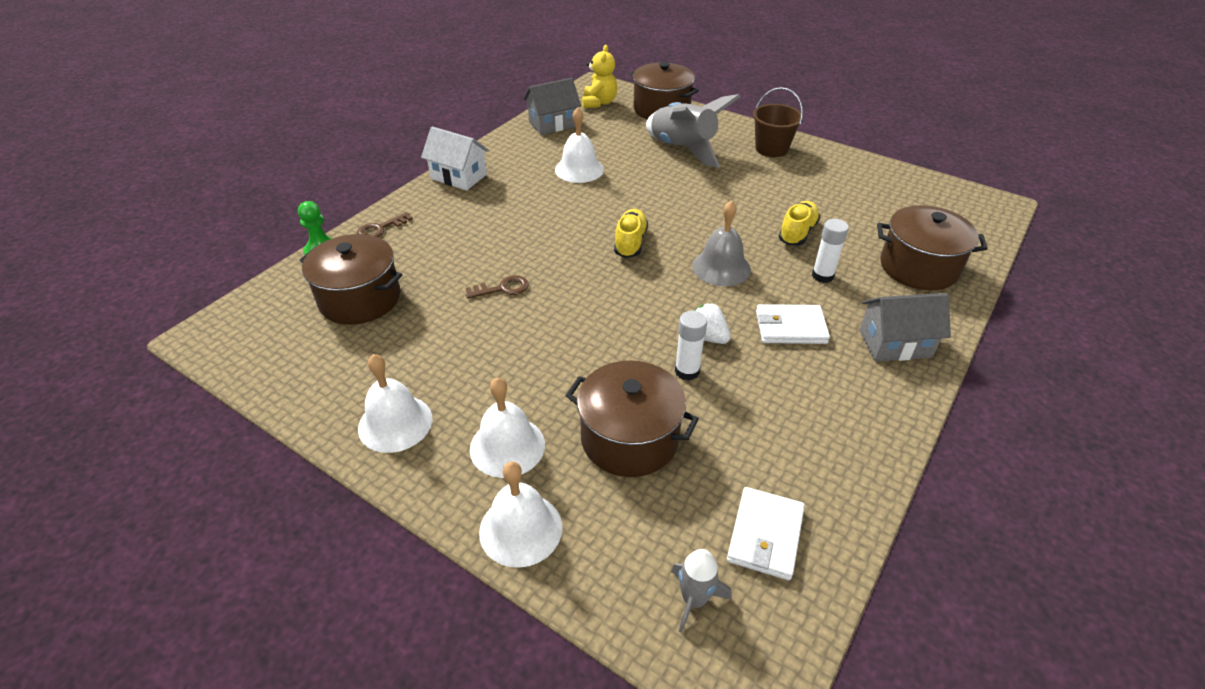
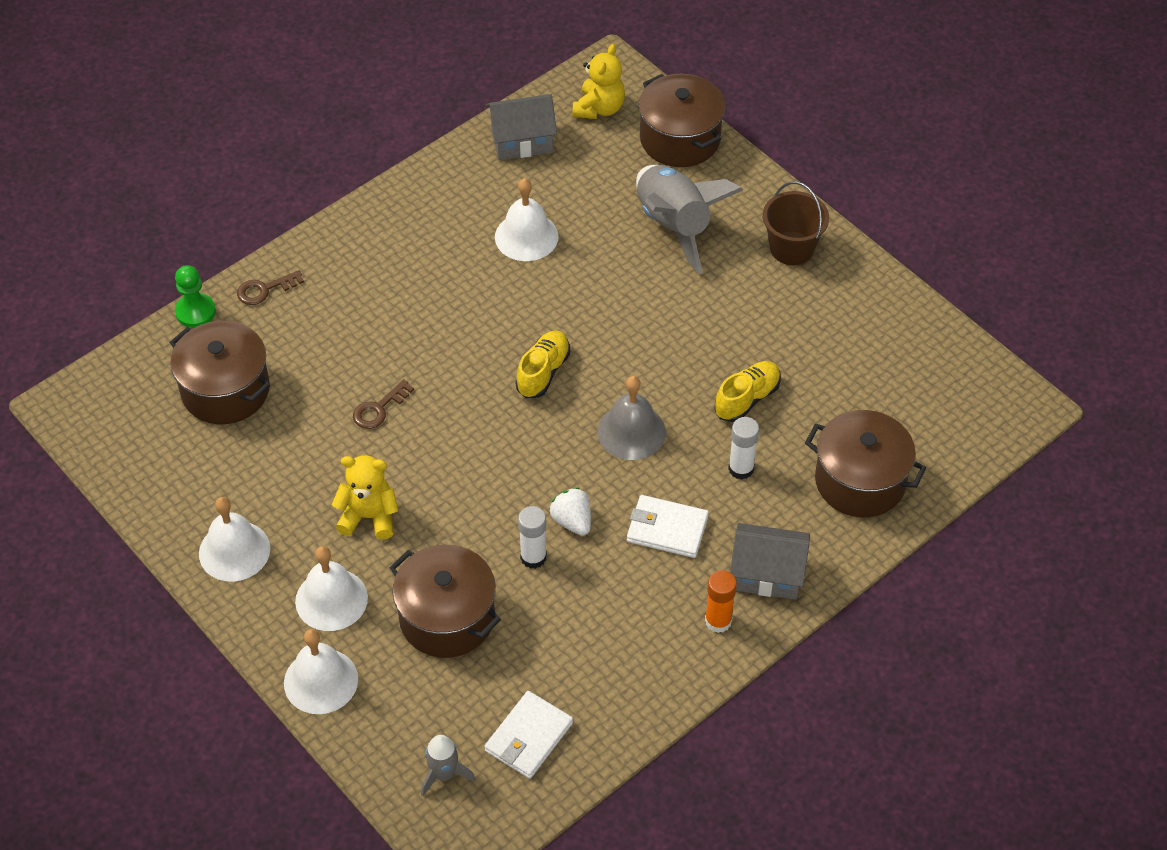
camera: 15 degrees right, 10 degrees up
white house [421,127,489,191] -> none
brown key [466,275,529,299] -> brown key turned 135 degrees clockwise [353,379,414,429]
none -> yellow teddy bear [332,455,399,540]
none -> orange glue stick [705,570,737,633]

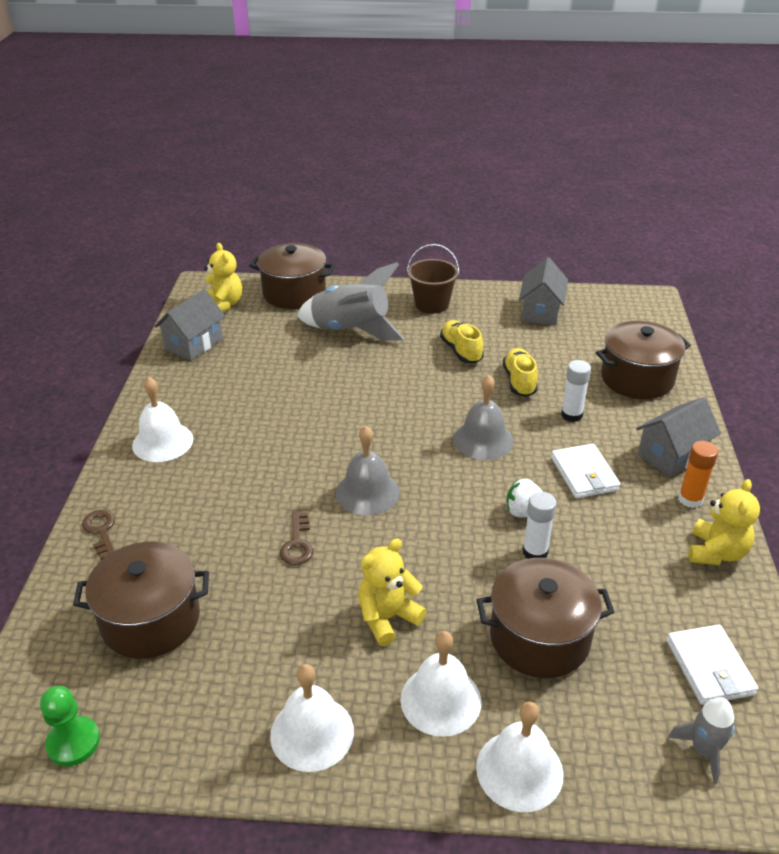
camera: 45 degrees left, 15 degrees down
green pawn [175,265,216,328] -> green pawn moved to [40,686,100,766]
brown key [237,270,304,305] -> brown key turned 135 degrees clockwise [82,510,115,560]
white bell [495,178,559,261] -> white bell moved to [132,377,193,462]
yellow shoe [516,331,570,398] -> yellow shoe moved to [440,320,484,363]
white wallet [627,495,709,558] -> white wallet turned 75 degrees counterclockwise [551,444,621,498]
none -> grey bell [335,426,400,515]
none -> grey house [519,257,568,325]
none -> yellow teddy bear [689,479,760,565]

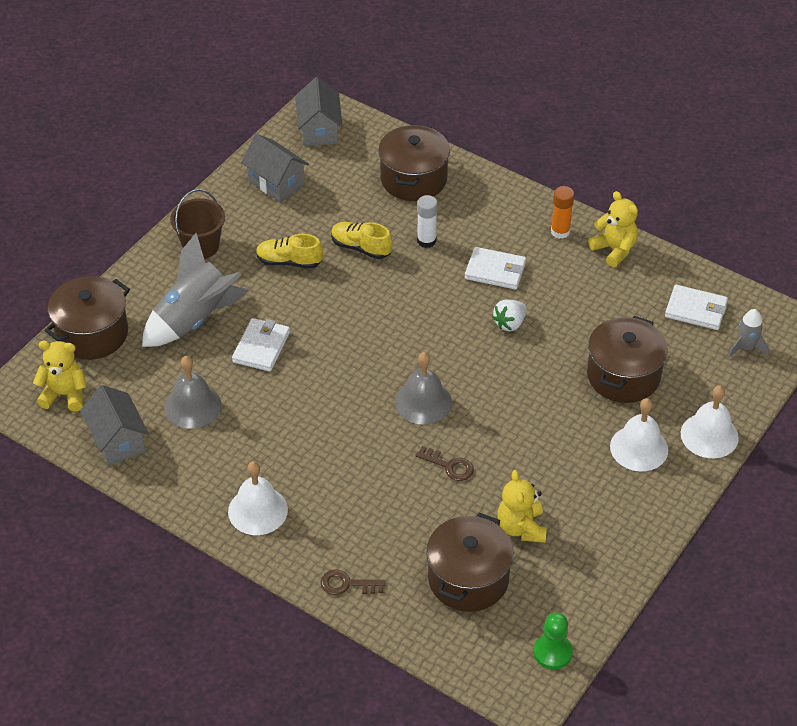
camera: 60 degrees left, 10 degrees up
white bell [270,664,354,772] -> none
yellow teddy bear [358,538,427,646] -> yellow teddy bear moved to [497,470,547,543]
grey bell [453,375,513,460] -> grey bell moved to [164,356,221,429]
white glue stick [522,492,556,559] -> none
grey house [636,397,721,477] -> grey house moved to [295,77,342,146]
none -> white wallet [232,318,290,372]

